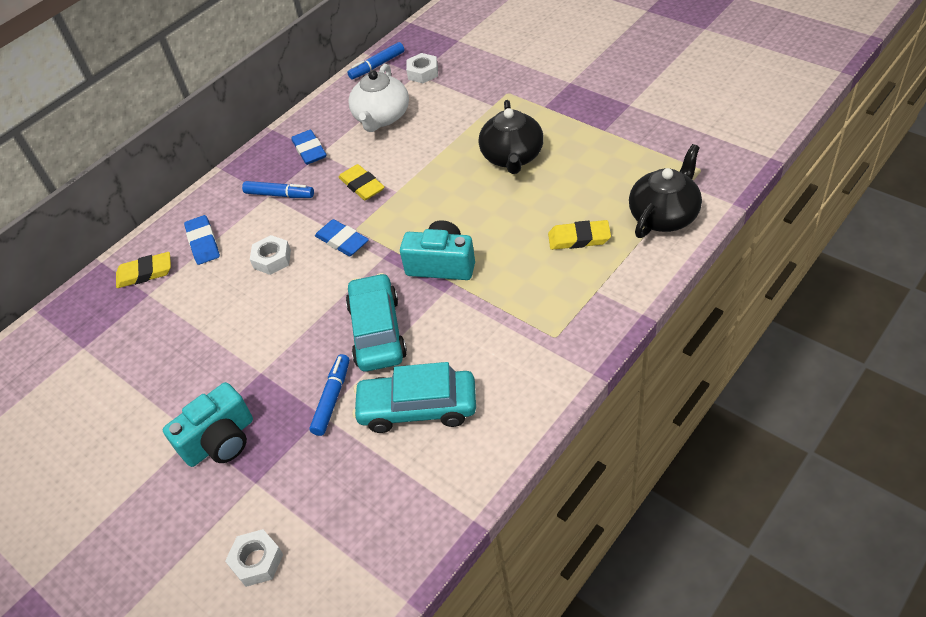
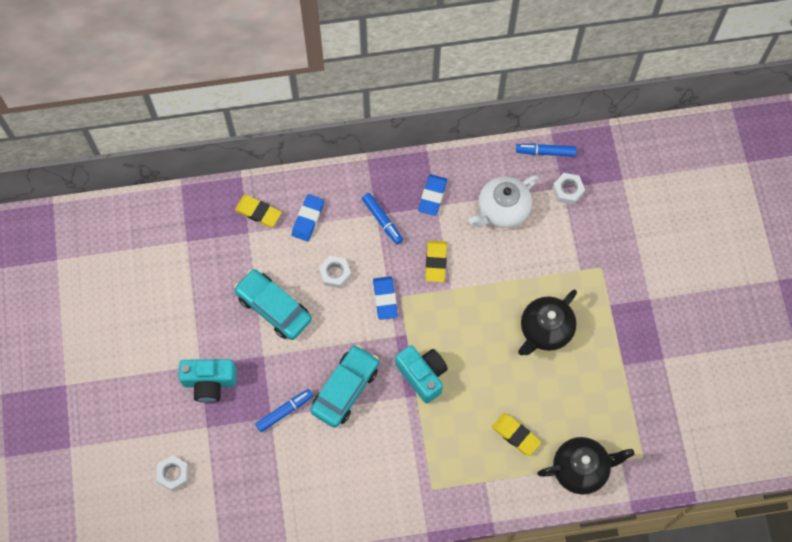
camera: 35 degrees right, 20 degrees up
turquoise car [352,362,476,433] -> turquoise car moved to [234,269,312,340]

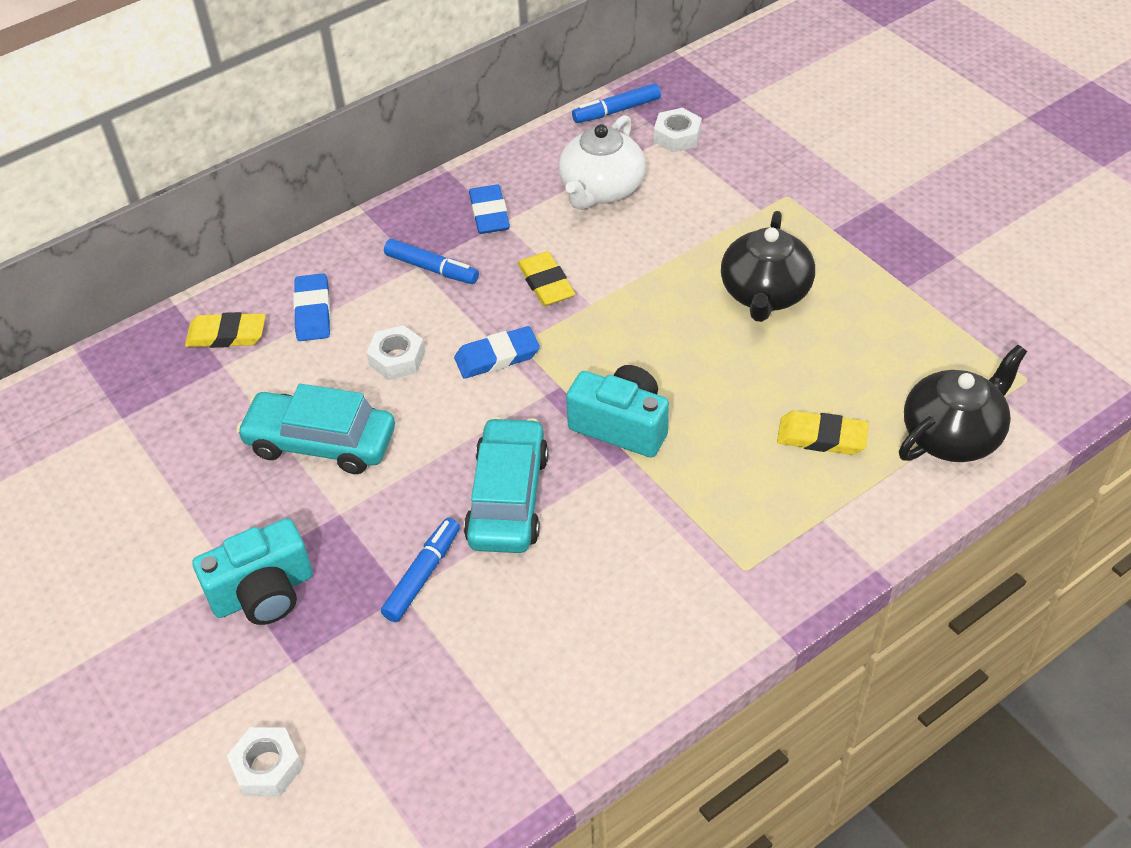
camera: 25 degrees left, 20 degrees down
blue eraser [373,276,398,320] -> blue eraser turned 75 degrees counterclockwise [454,326,540,379]

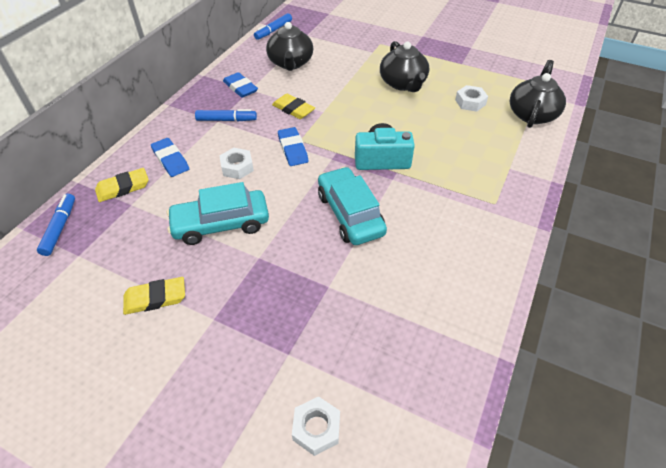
camera: 30 degrees left, 0 degrees up
turquoise camera [193,518,313,625] -> none
blue marker [381,518,460,622] -> blue marker moved to [37,194,75,256]
blue eraser [454,326,540,379] -> blue eraser turned 60 degrees counterclockwise [278,127,308,166]
white teapot [558,115,646,210] -> black teapot [266,22,313,71]
white nut [654,108,702,152] -> white nut moved to [455,85,488,112]
yellow eraser [777,411,869,455] -> yellow eraser moved to [123,277,185,315]

